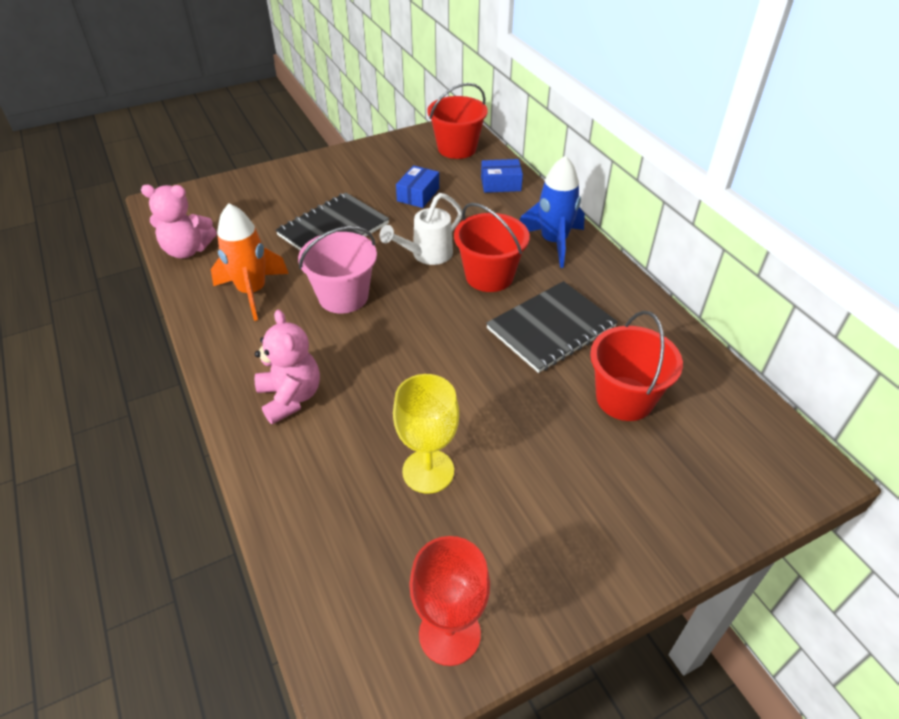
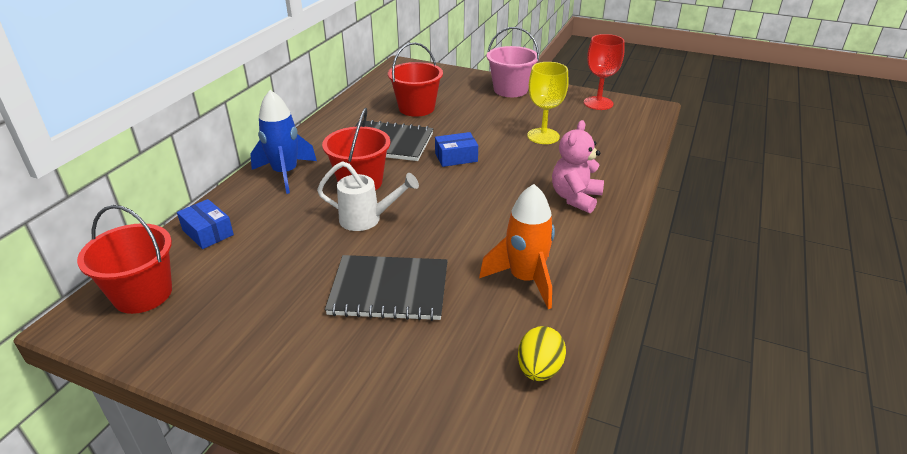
camera: 130 degrees left, 10 degrees down
pink teddy bear [141,185,216,258] -> yellow egg [518,326,566,381]
pink bucket [298,226,377,314] -> pink bucket moved to [487,27,539,97]
blue box [396,165,439,208] -> blue box moved to [435,132,478,167]

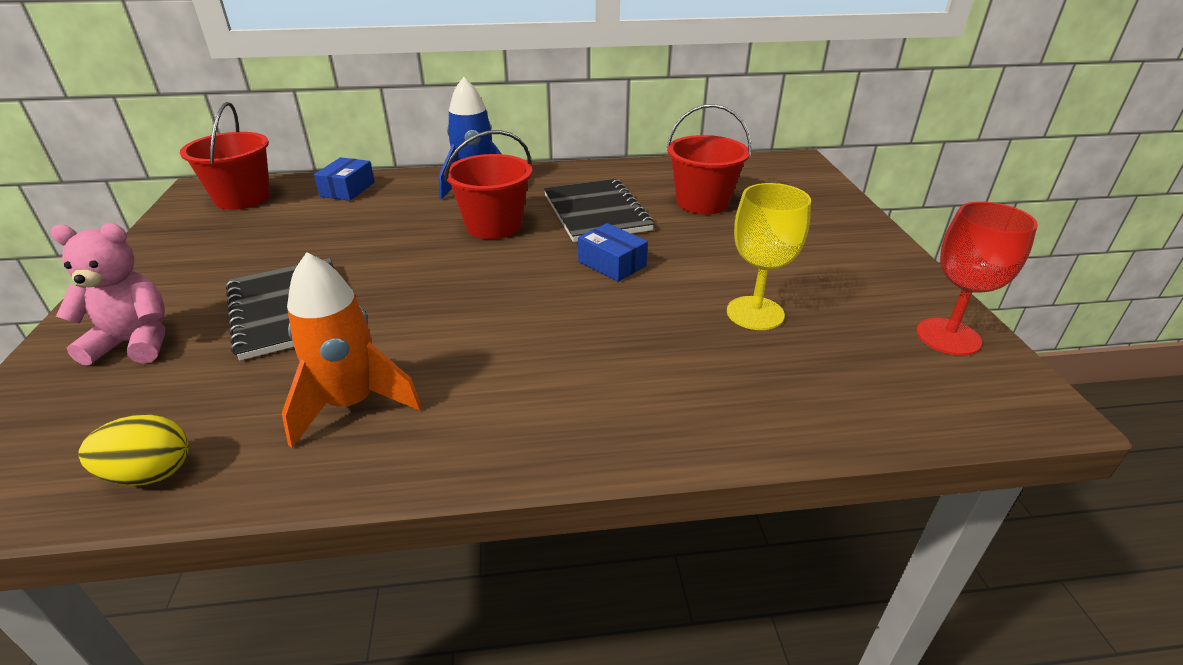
camera: 60 degrees right, 0 degrees up
white watering can [317,161,419,231] -> none
pink bucket [487,27,539,97] -> none
pink teddy bear [552,120,604,213] -> pink teddy bear moved to [51,223,165,366]

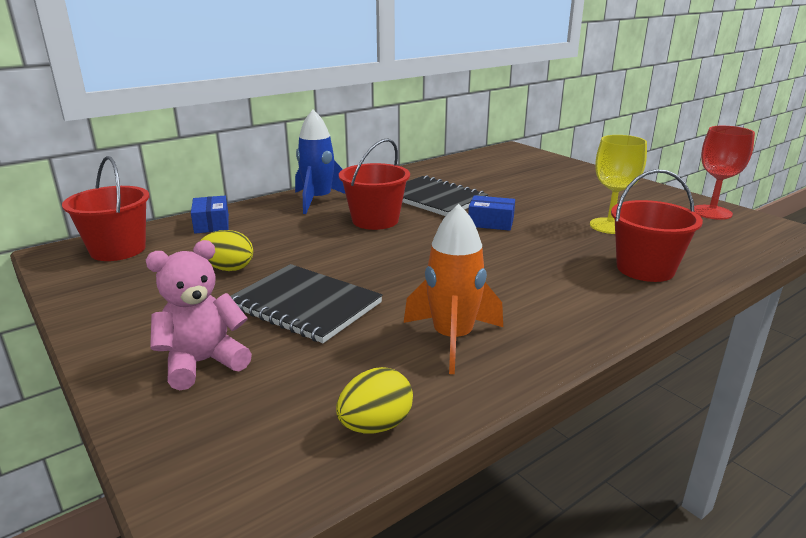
camera: 30 degrees left, 10 degrees down
red bucket [667,104,752,214] -> red bucket moved to [611,169,703,282]
none -> yellow egg [200,230,253,271]

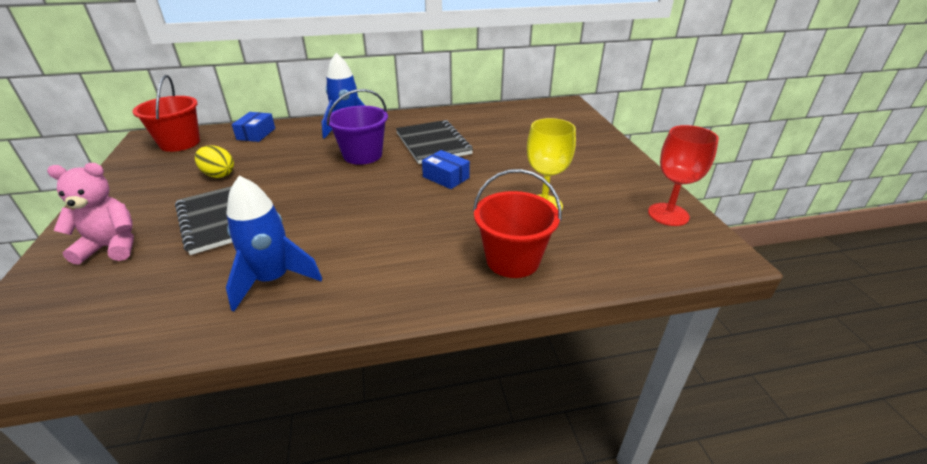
camera: 25 degrees right, 10 degrees up
yellow egg [336,367,413,434] -> none
red bucket [339,138,410,230] -> purple bucket [327,89,388,165]
orange rocket [404,204,503,374] -> blue rocket [226,176,322,311]

